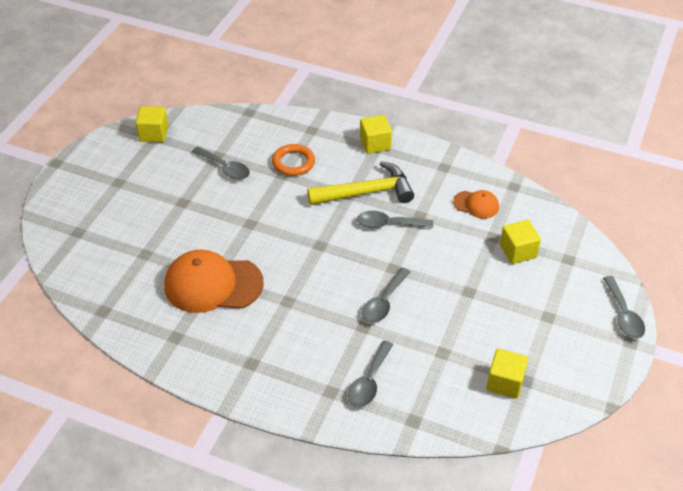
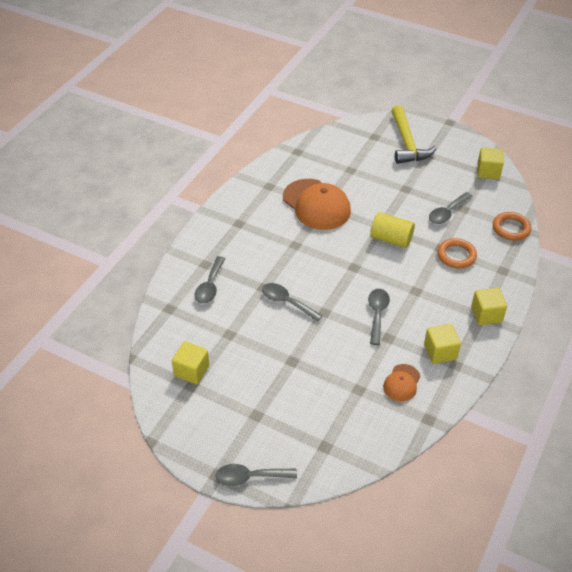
camera: 95 degrees right, 0 degrees up
orange cap [164,250,264,313] -> orange cap turned 135 degrees clockwise [283,179,351,230]
yellow hammer [307,161,414,205] -> yellow hammer moved to [391,105,437,164]
grey spoon [348,340,393,407] -> grey spoon turned 105 degrees counterclockwise [195,256,226,304]
yellow cube [500,220,541,264] -> yellow cube moved to [424,324,461,364]
none -> yellow cylinder [370,212,415,248]
none -> orange ring [493,212,531,241]

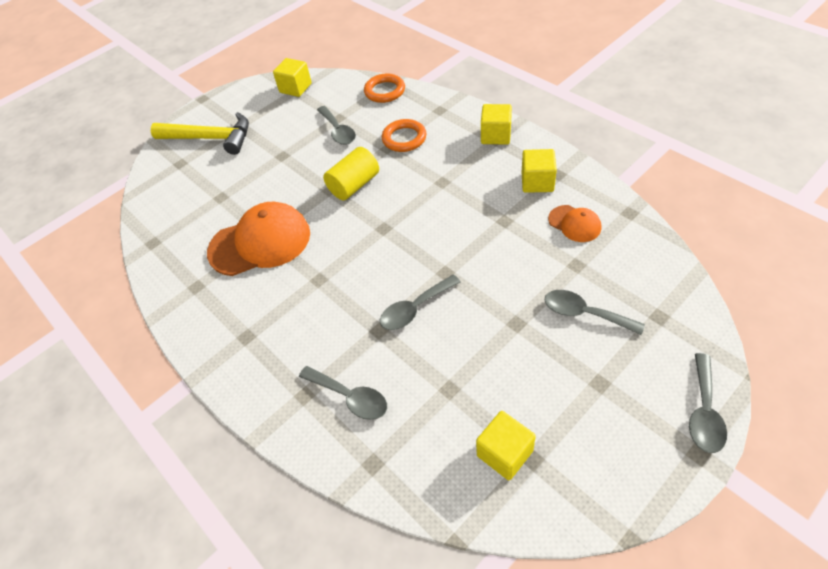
camera: 65 degrees left, 5 degrees up
grey spoon [368,289,390,345] -> grey spoon moved to [545,290,645,335]

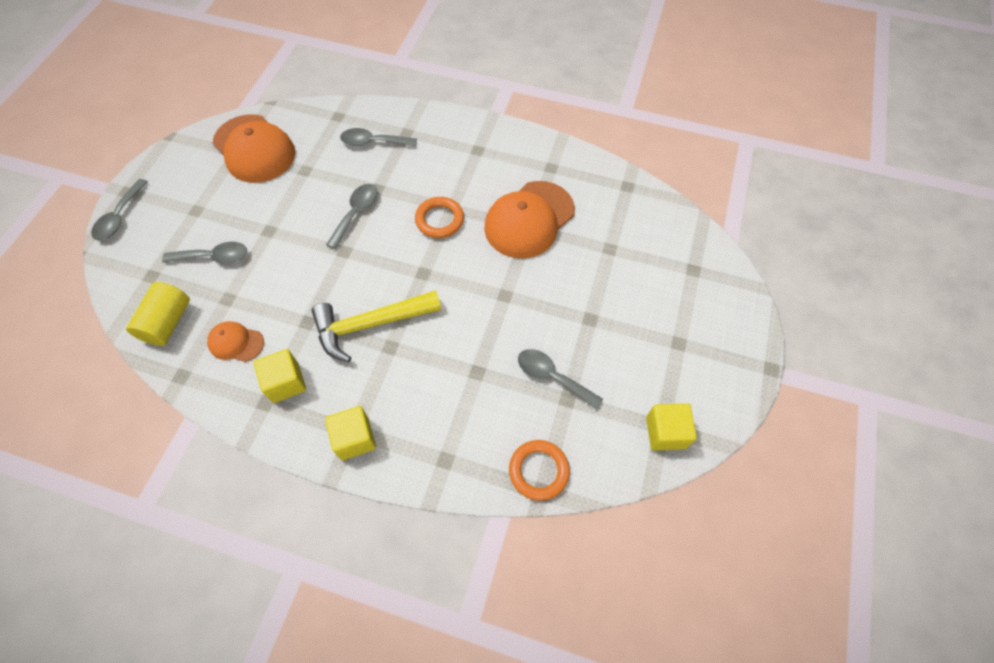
camera: 145 degrees right, 10 degrees up
yellow hammer [151,112,249,155] -> yellow hammer moved to [311,290,441,362]
yellow cylinder [323,147,379,200] -> yellow cylinder moved to [126,282,190,346]
orange ring [382,119,427,152] -> orange ring moved to [415,197,464,238]
yellow cube [476,411,536,480] -> orange cap [213,114,295,183]
grey spoon [689,353,727,453] -> grey spoon turned 150 degrees counterclockwise [91,179,148,240]

